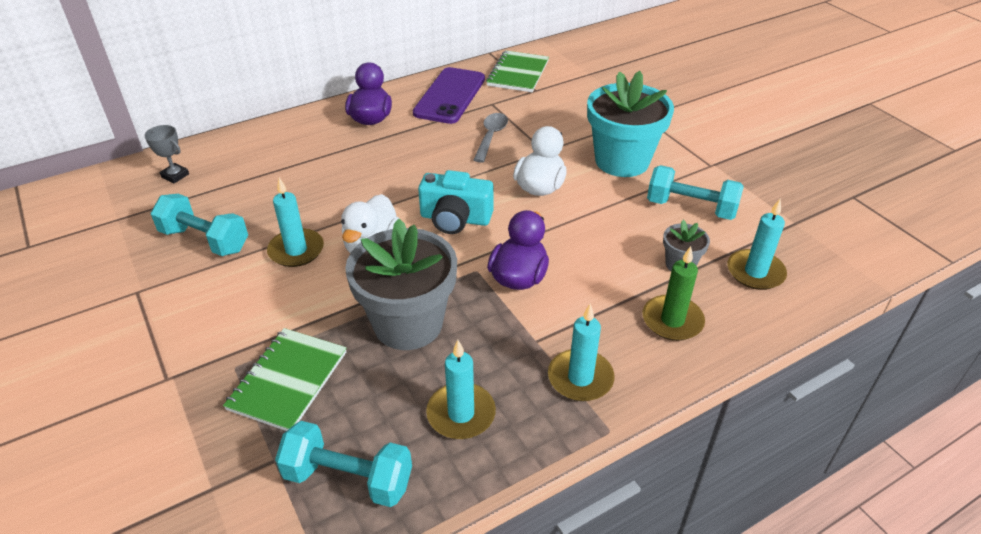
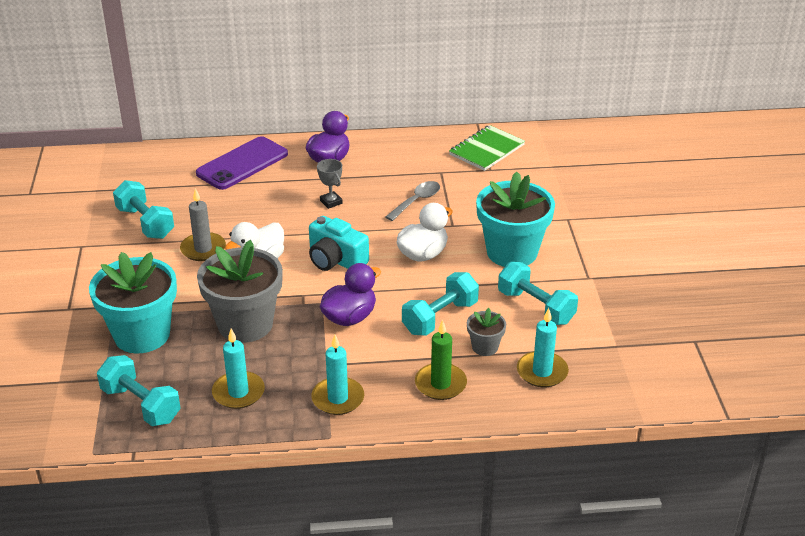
camera: 25 degrees right, 5 degrees down
grey trophy [145,125,189,184] -> grey trophy moved to [317,159,343,209]
green notebook [223,328,346,431] -> turquoise flower pot [89,252,177,353]
turquoise candle [267,177,324,267] -> grey candle [180,188,226,261]
purple phone [413,67,485,124] -> purple phone moved to [196,136,288,190]
none -> turquoise dumbbell [402,272,479,336]

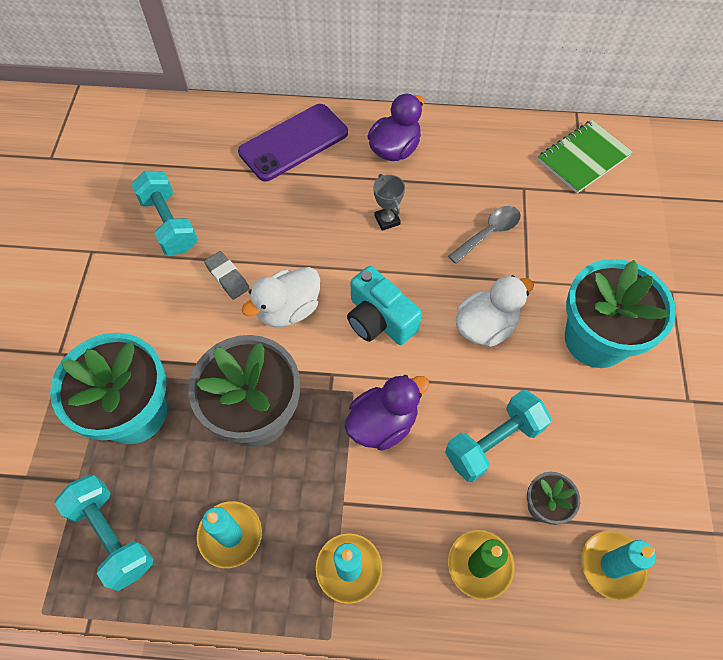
camera: 10 degrees right, 25 degrees up
grey candle [180,188,226,261] -> grey eraser [204,251,250,300]
turquoise dumbbell [498,262,578,325] -> none

